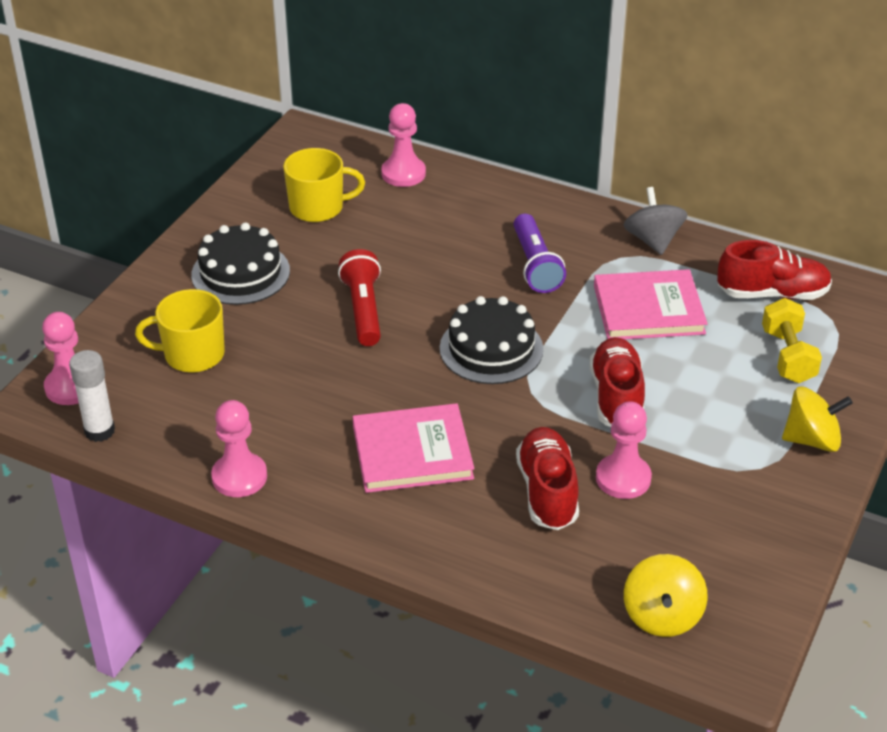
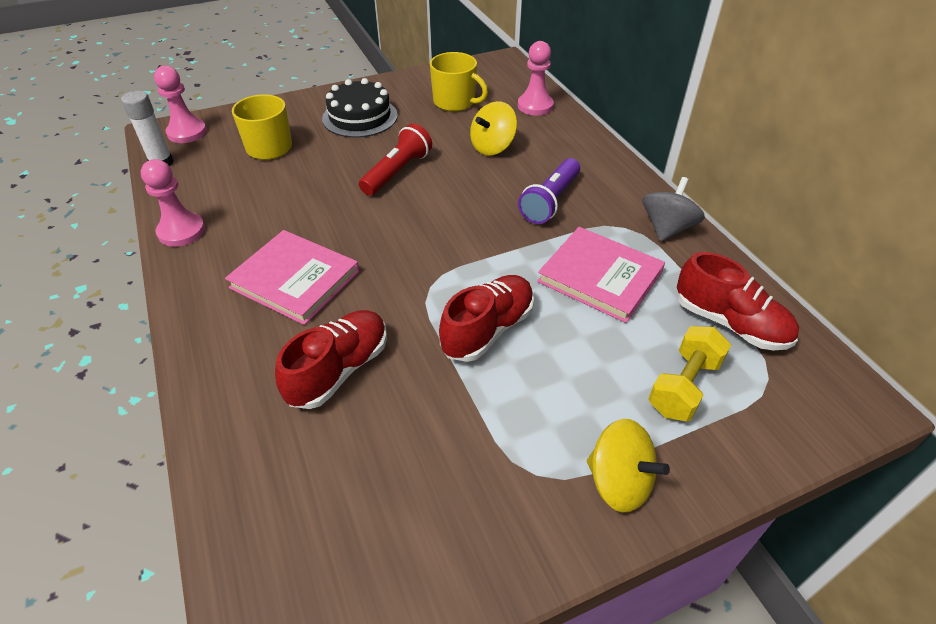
camera: 40 degrees right, 5 degrees up
black cake [440,296,543,384] -> none
pink pawn [596,401,652,499] -> none
yellow spinning top [624,554,708,637] -> yellow spinning top moved to [470,101,517,156]

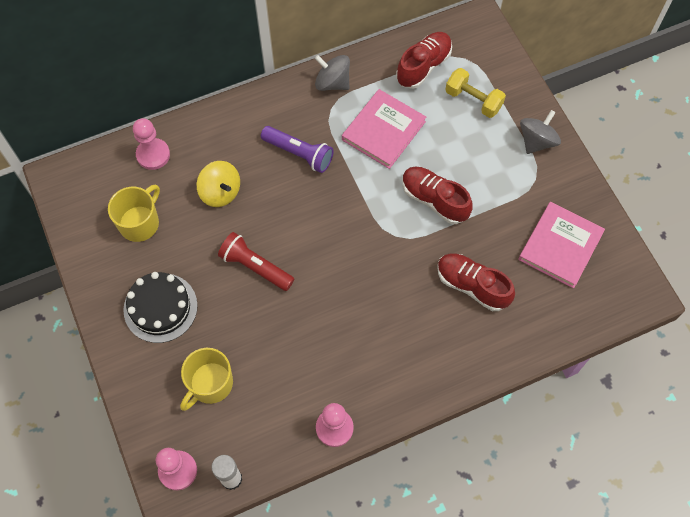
camera: 90 degrees left, 20 degrees up
pink book [225,230,359,325] -> pink book moved to [518,202,605,288]
yellow spinning top [587,419,670,513] -> grey spinning top [520,110,561,154]

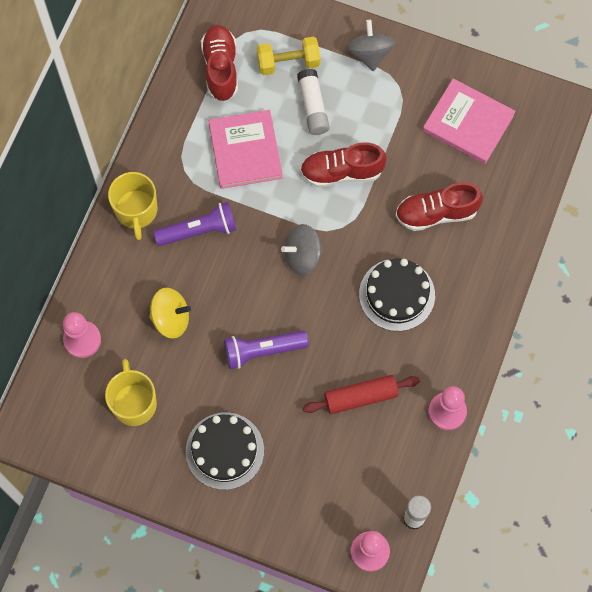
camera: 45 degrees left, 5 degrees up
yellow mug [180,348,233,411] -> yellow mug moved to [108,172,157,240]
red flashlight [218,232,294,291] -> purple flashlight [224,331,309,369]
grey spinning top [315,55,350,91] -> grey spinning top moved to [281,224,323,275]
pink book [518,202,605,288] -> pink book turned 45 degrees counterclockwise [423,78,515,164]
none -> white glue stick [297,69,330,135]
none -> red rolling pin [303,375,420,414]
none -> black cake [359,259,435,331]

